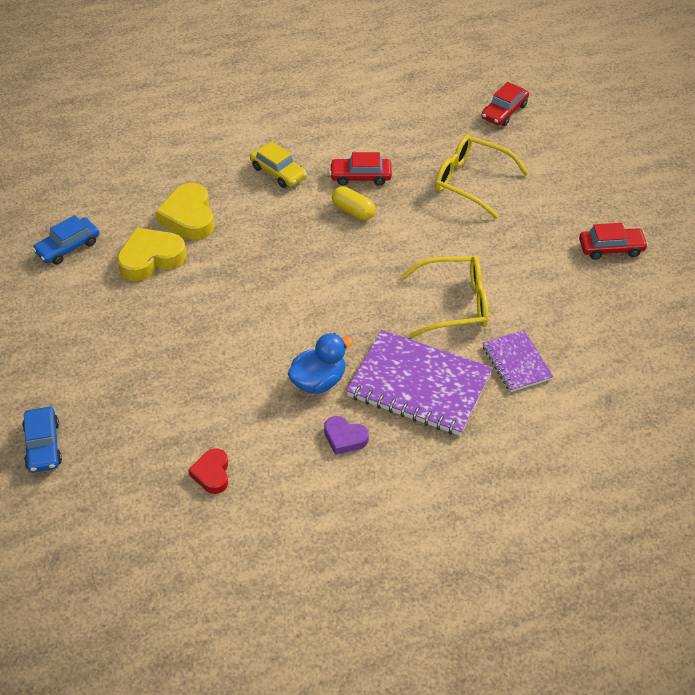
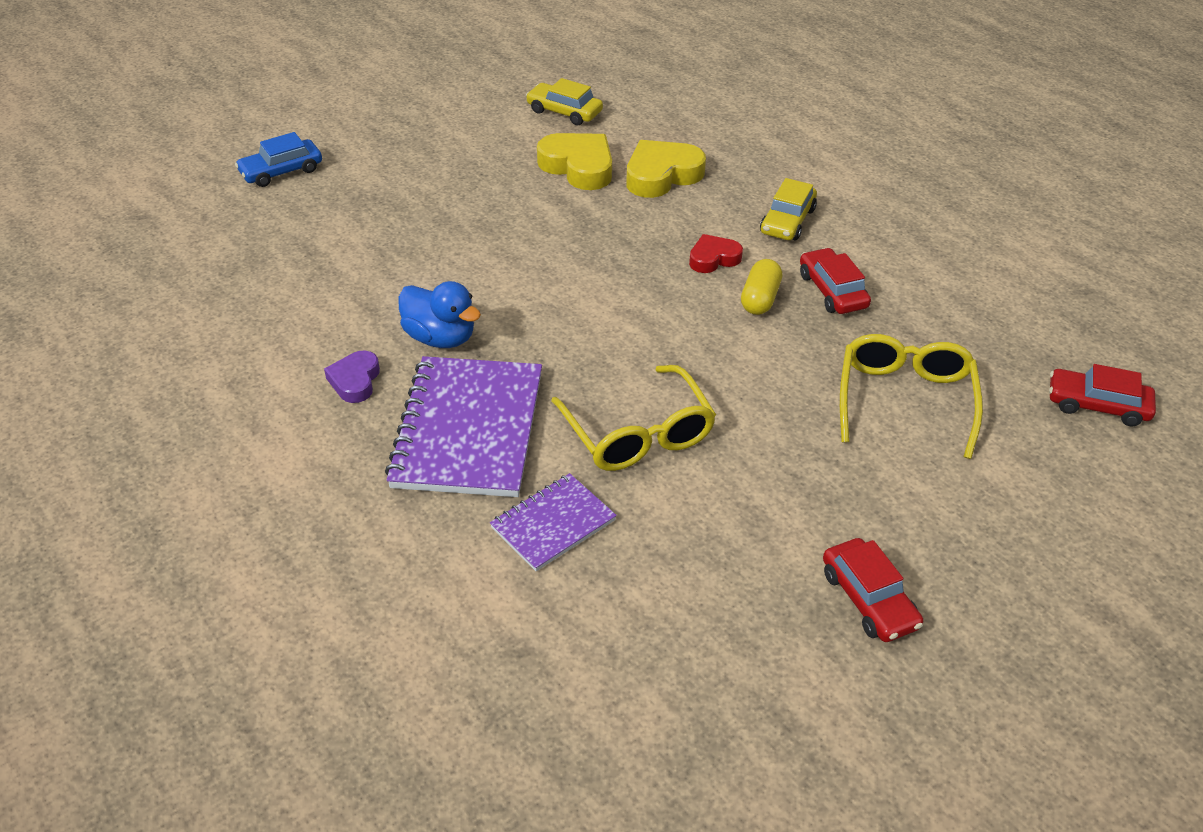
camera: 70 degrees right, 5 degrees down
blue car [33,215,99,265] -> yellow car [526,78,603,125]
red heart [188,448,228,494] -> red heart moved to [689,234,743,273]

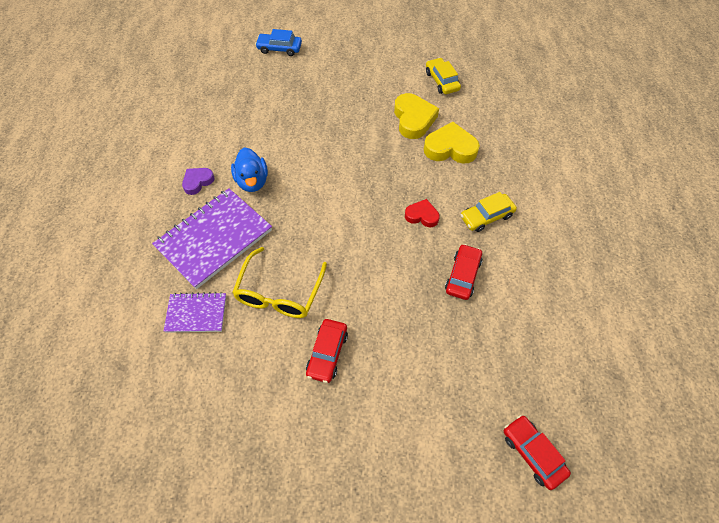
camera: 40 degrees right, 15 degrees up
yellow capsule [741,259,782,315] -> none
red car [823,538,923,642] -> red car moved to [306,319,348,383]
yellow glasses [840,334,983,459] -> none

